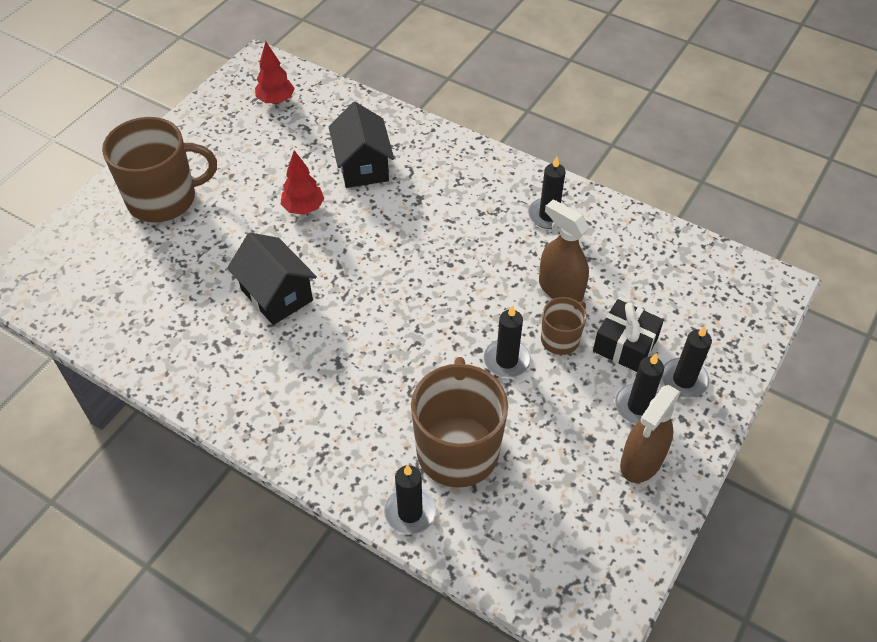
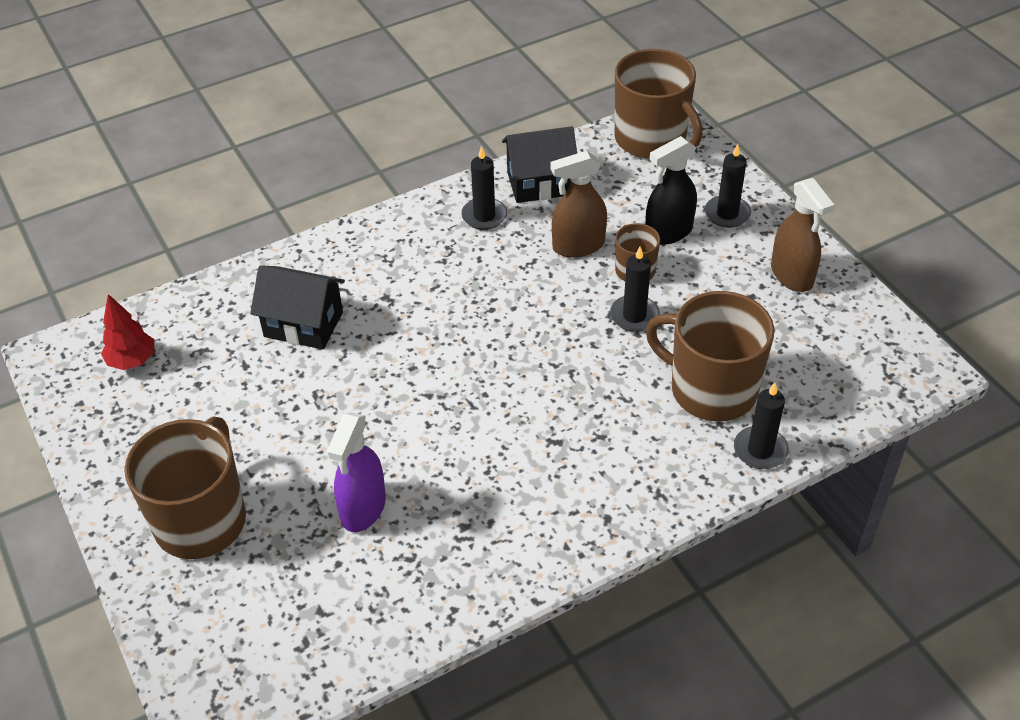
camera: 60 degrees left, 5 degrees down
black house [227,233,317,325] -> black house moved to [502,126,577,203]
red tree [281,150,325,215] -> none
black gift [593,299,664,372] -> black spray bottle [645,136,697,245]
black candle [615,353,664,424] -> none
none -> purple spray bottle [327,412,386,532]
none -> brown mug [615,49,703,159]

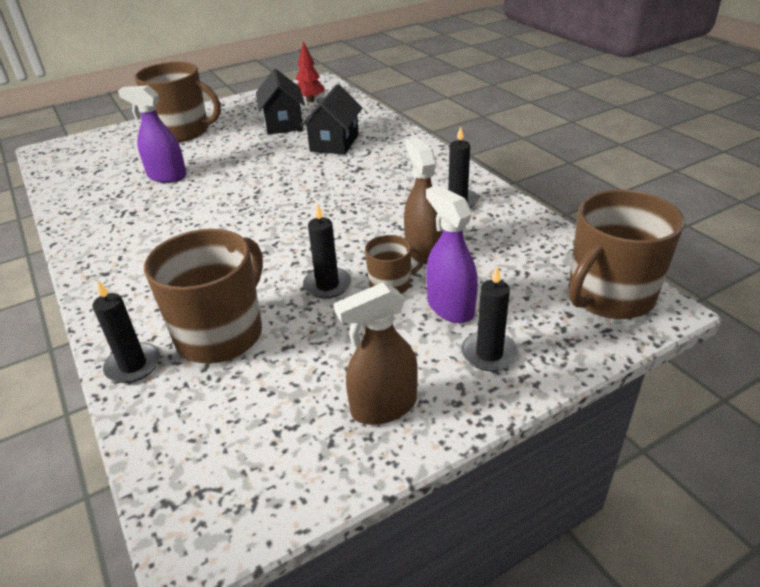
camera: 90 degrees right, 10 degrees down
black house [502,126,577,203] -> black house moved to [256,69,305,135]
black spray bottle [645,136,697,245] -> purple spray bottle [426,185,478,323]

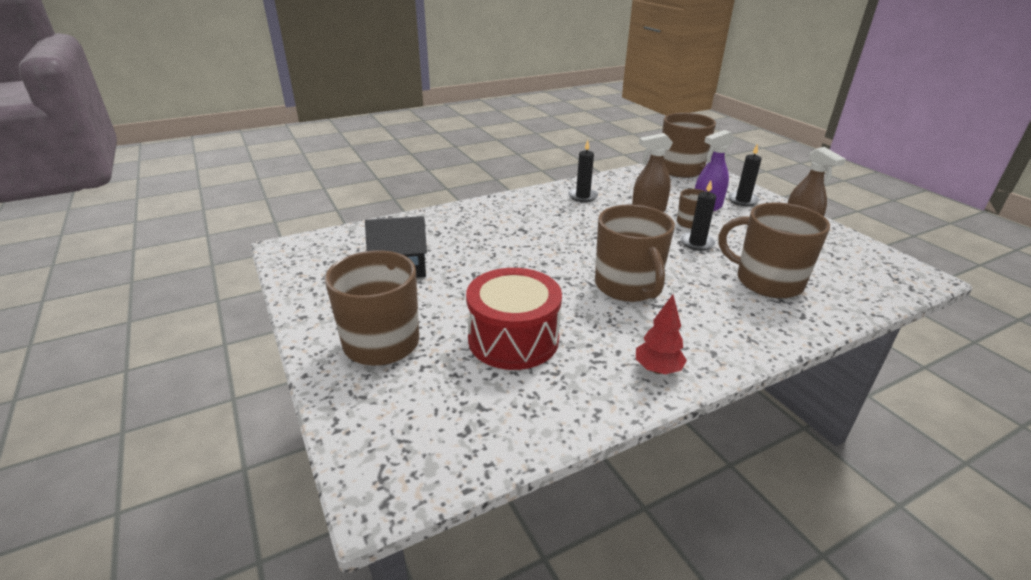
camera: 90 degrees left, 5 degrees down
black candle [93,281,160,383] -> none
purple spray bottle [118,85,187,183] -> red drum [466,268,562,370]
red tree [296,41,325,102] -> red tree moved to [636,294,687,374]
black house [300,84,362,154] -> none
none -> brown mug [595,204,675,302]

